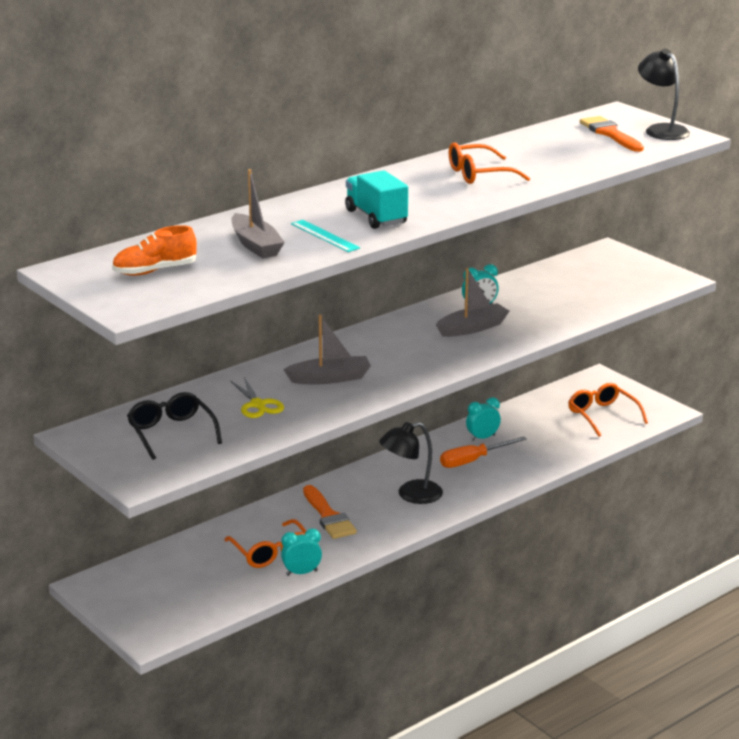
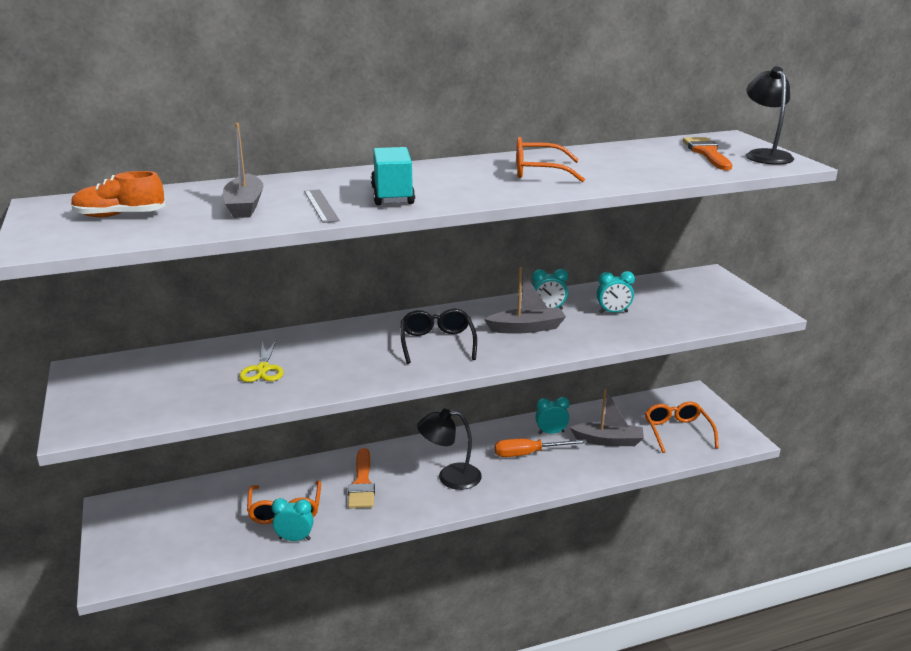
camera: 20 degrees right, 0 degrees up
black glasses [127,392,222,460] -> black glasses moved to [401,308,477,364]
grey boat [283,315,371,384] -> grey boat moved to [570,389,644,446]
turquoise ruler [291,220,360,252] -> grey ruler [304,189,340,223]
none -> turquoise clock [597,271,635,313]

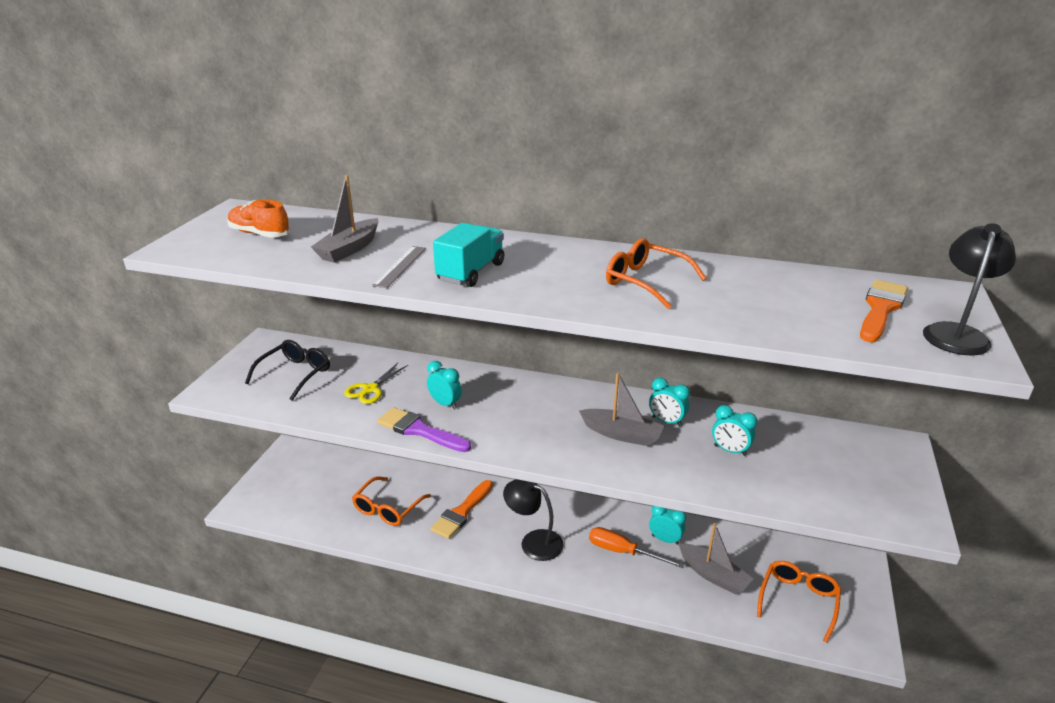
camera: 35 degrees right, 5 degrees up
turquoise clock [272,498,314,541] -> turquoise clock moved to [427,361,462,410]
black glasses [401,308,477,364] -> black glasses moved to [245,340,330,401]
none -> purple brush [377,407,471,452]

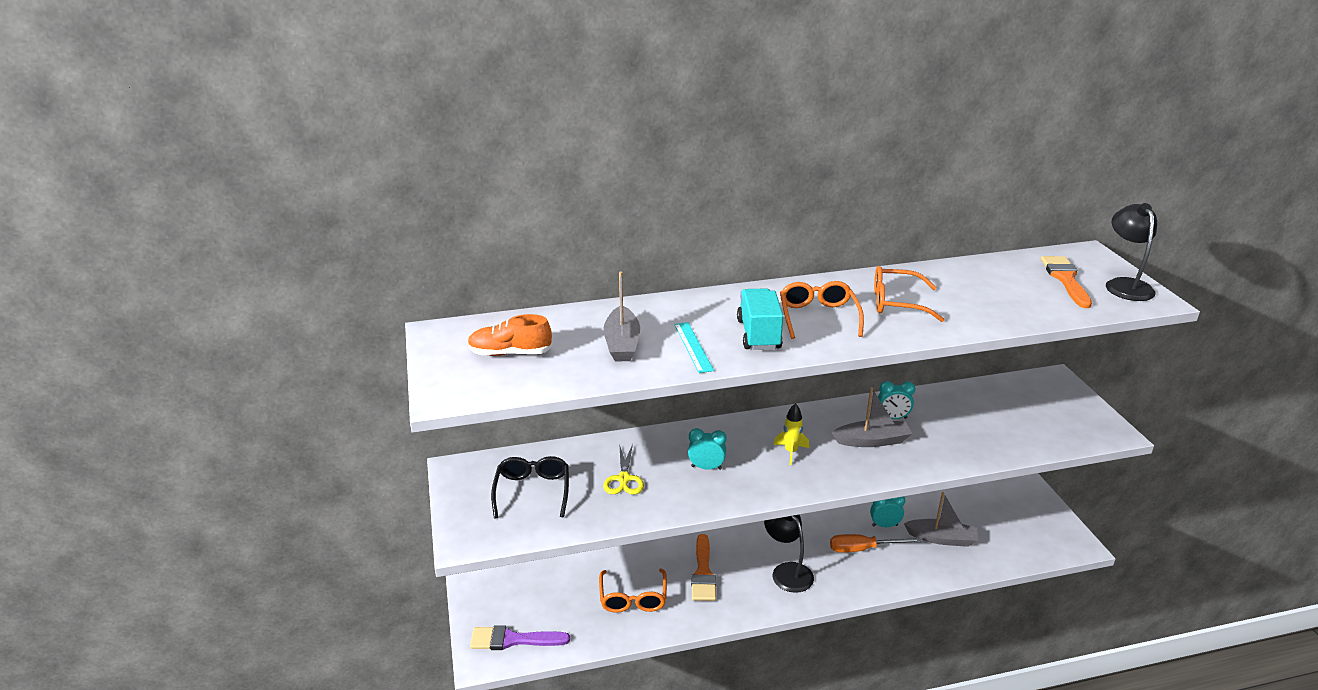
camera: 30 degrees left, 0 degrees up
grey ruler [372,246,426,288] -> turquoise ruler [674,322,714,373]
purple brush [377,407,471,452] -> purple brush moved to [470,625,570,650]
black lamp [503,479,564,561] -> black lamp turned 60 degrees clockwise [764,515,814,593]
turquoise clock [712,405,758,456] -> none
orange glasses [757,561,841,643] -> orange glasses moved to [780,281,864,339]
none -> yellow rocket [774,403,809,465]

